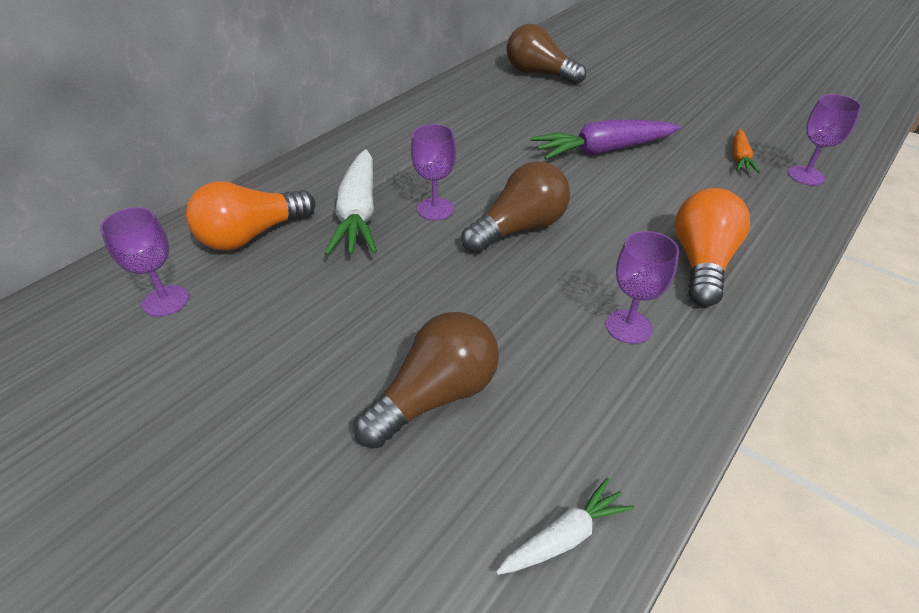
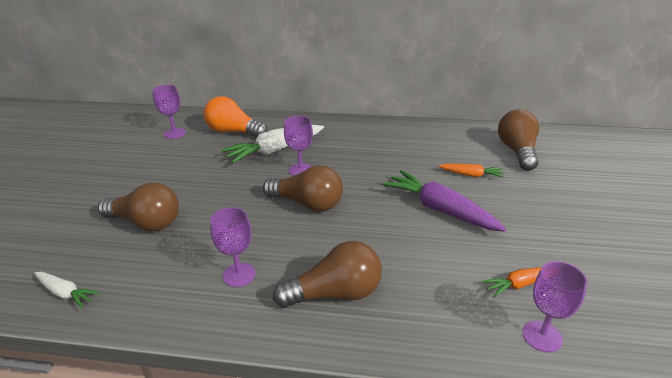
camera: 60 degrees right, 10 degrees down
orange light bulb [675,188,750,307] -> brown light bulb [273,241,382,308]
none -> orange carrot [439,164,504,178]

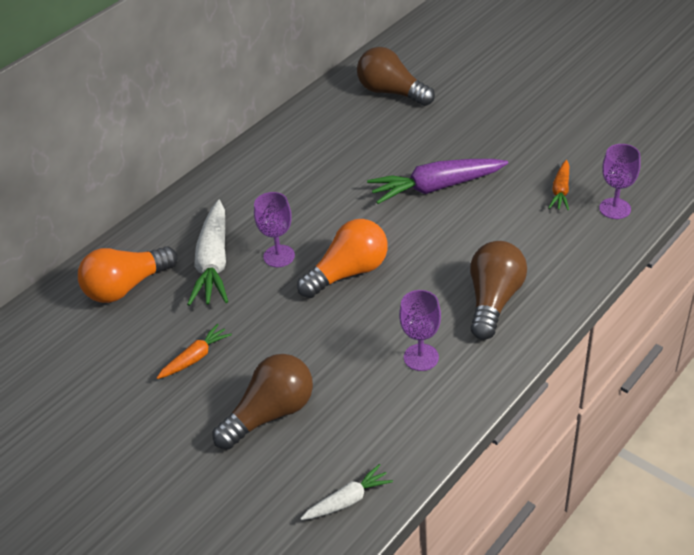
camera: 55 degrees left, 10 degrees up
purple goblet [152,85,186,139] -> none
brown light bulb [263,165,343,212] -> orange light bulb [297,219,388,298]
orange carrot [439,164,504,178] -> orange carrot moved to [157,324,232,379]

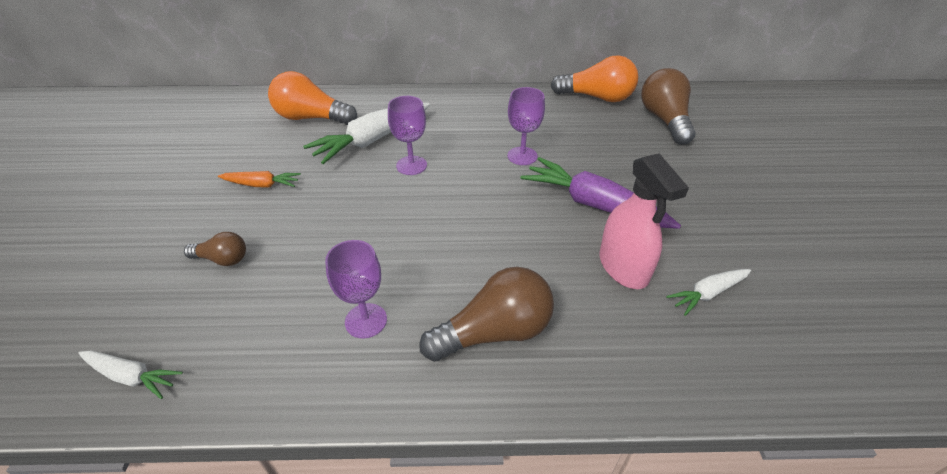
camera: 45 degrees right, 0 degrees up
brown light bulb [212,354,313,450] -> brown light bulb [184,232,246,266], size x0.54
orange light bulb [297,219,388,298] -> orange light bulb moved to [550,55,638,102]
orange carrot [548,160,569,211] -> white carrot [666,269,751,316]
purple goblet [599,144,641,219] -> purple goblet moved to [507,87,545,165]
none -> pink spray bottle [599,153,689,289]

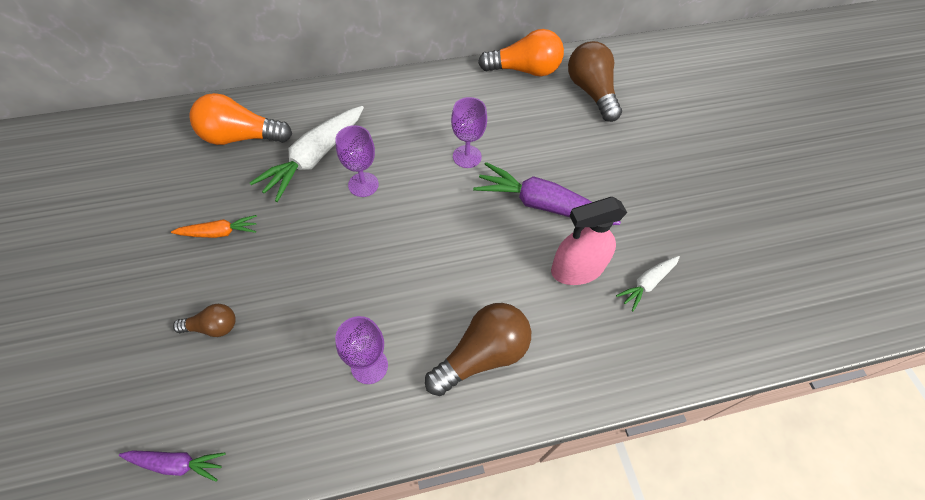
camera: 15 degrees left, 15 degrees up
white carrot [79,350,183,399] -> purple carrot [119,450,225,482]
pink spray bottle [599,153,689,289] -> pink spray bottle turned 105 degrees clockwise [551,197,627,285]

